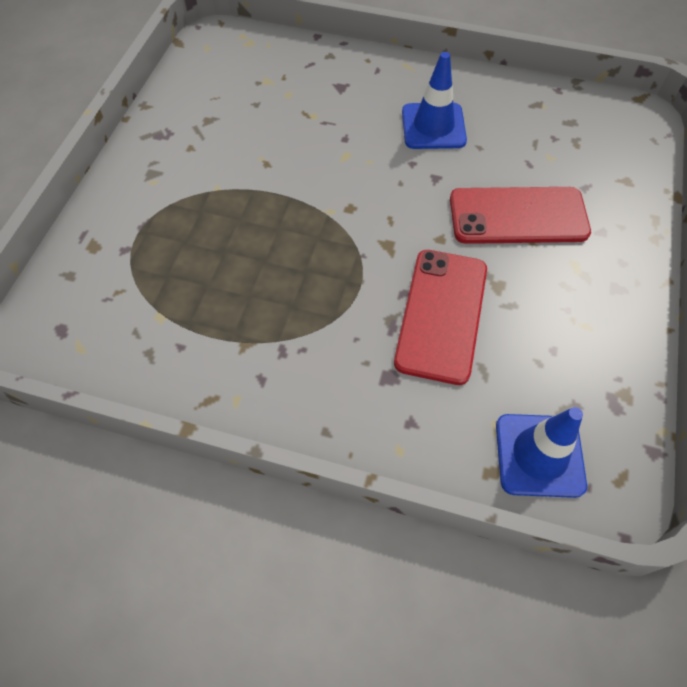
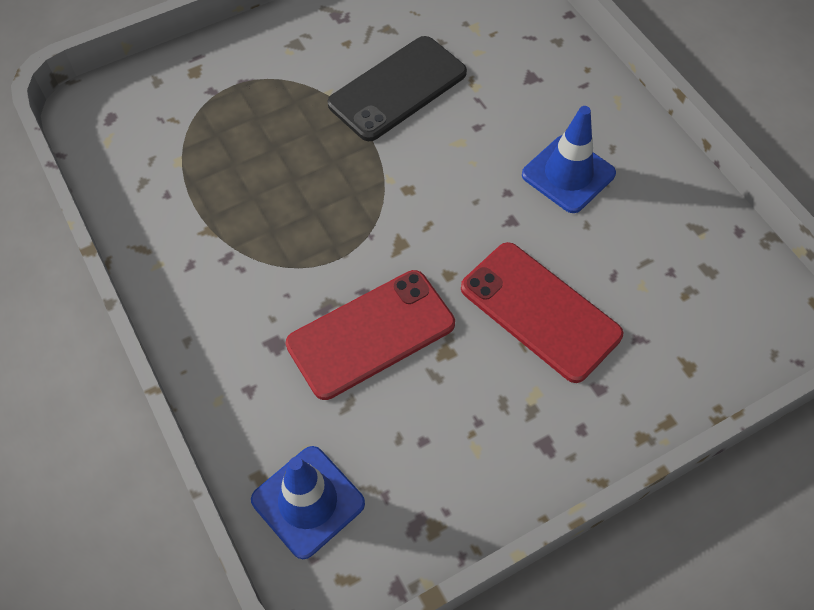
camera: 45 degrees right, 0 degrees up
none -> black phone [327,36,467,141]

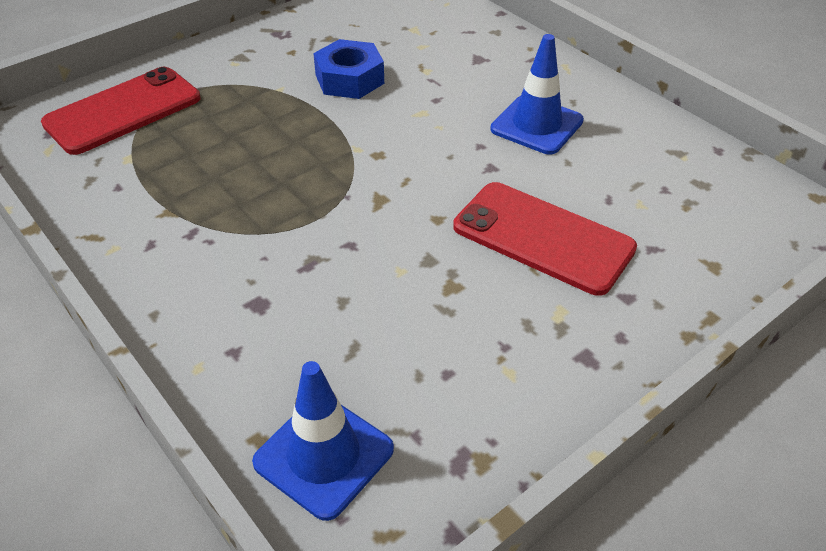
camera: 10 degrees left, 15 degrees down
red phone [286,270,455,400] -> red phone moved to [41,67,201,155]
black phone [327,36,467,141] -> blue nut [313,39,384,99]

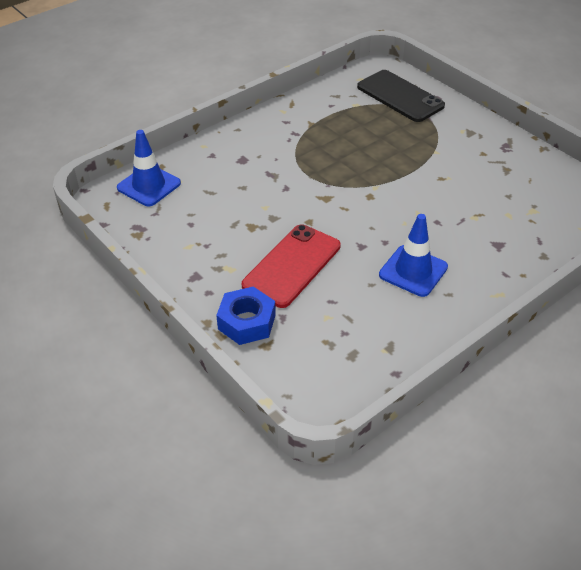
camera: 90 degrees right, 0 degrees up
red phone [41,67,201,155] -> black phone [357,70,445,122]
blue nut [313,39,384,99] -> blue nut moved to [216,287,276,345]

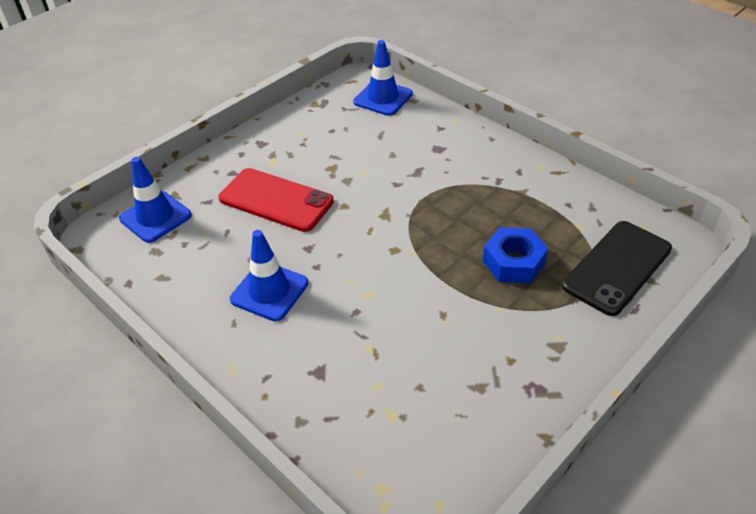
camera: 85 degrees right, 0 degrees up
blue nut [216,287,276,345] -> blue nut moved to [483,227,548,283]
none -> blue traffic cone [119,157,192,243]

